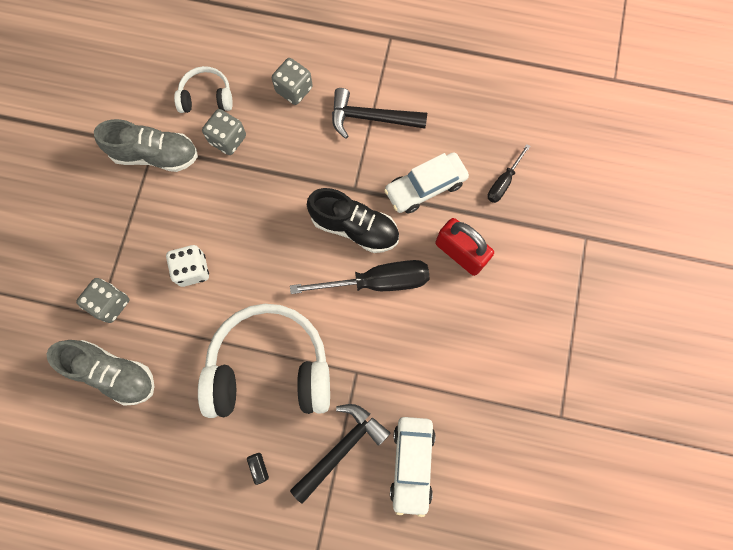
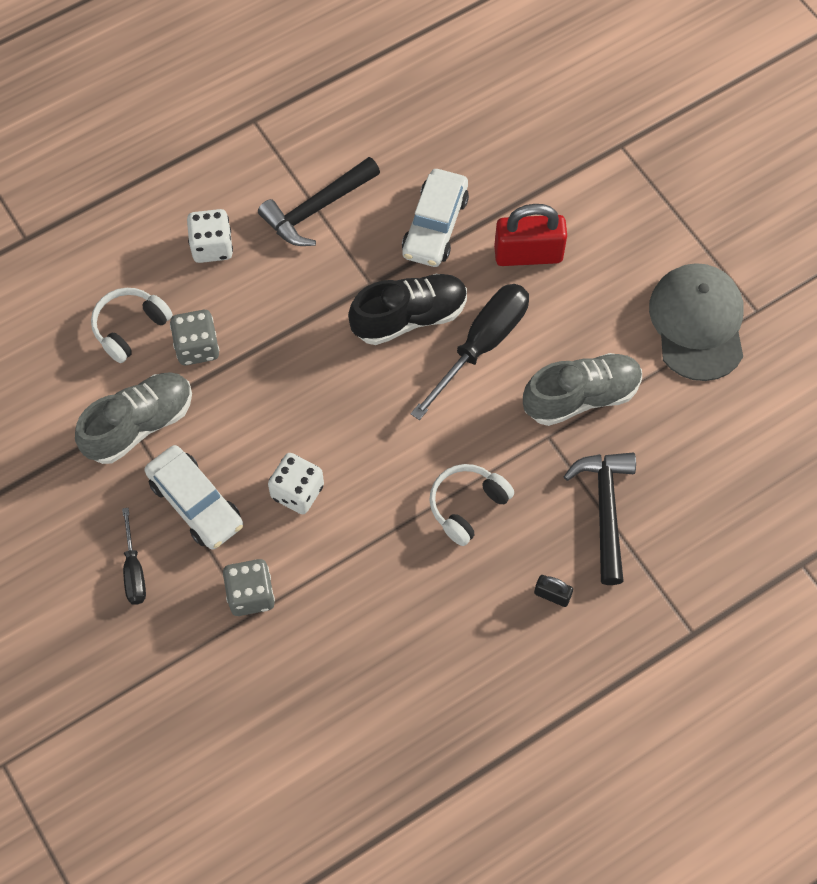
camera: 45 degrees left, 10 degrees down
grey shoe [46,340,155,405] -> grey shoe moved to [523,353,642,426]
white headphones [198,304,330,418] -> white headphones [429,464,514,546], size x0.49
grey dice [272,58,313,105] -> white dice [187,209,233,263]
white car [390,417,435,517] -> white car moved to [144,445,243,550]
black screwdriver [487,144,530,203] -> black screwdriver moved to [122,508,146,605]
none -> grey cap [649,263,744,381]

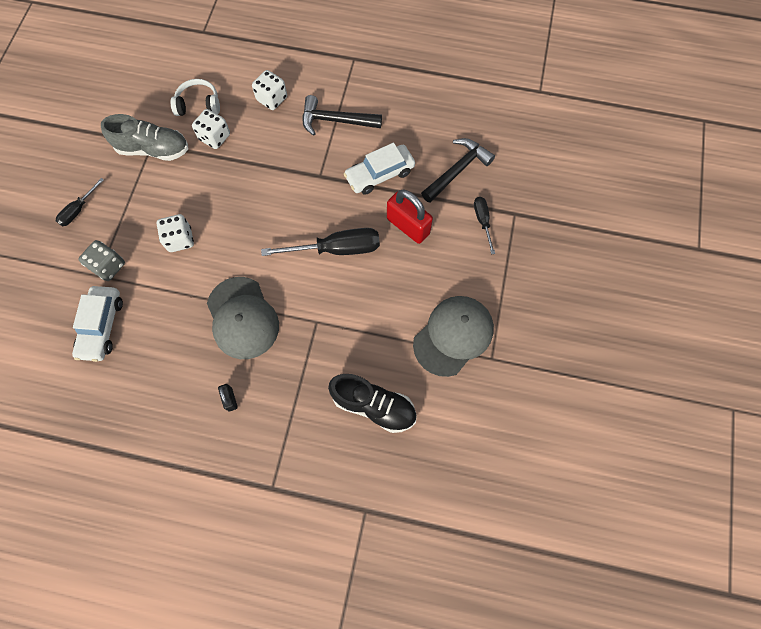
camera: 45 degrees right, 5 degrees up
white car [144,445,243,550] -> white car moved to [72,286,123,362]
grey dice [170,310,219,365] -> white dice [192,109,230,149]
black shoe [348,274,467,345] -> black shoe moved to [328,374,417,433]
white headphones [429,464,514,546] -> grey cap [207,277,279,359]
grey shoe [523,353,642,426] -> none
black hammer [564,453,636,585] -> black hammer moved to [421,138,495,203]
none -> black screwdriver [474,197,495,254]

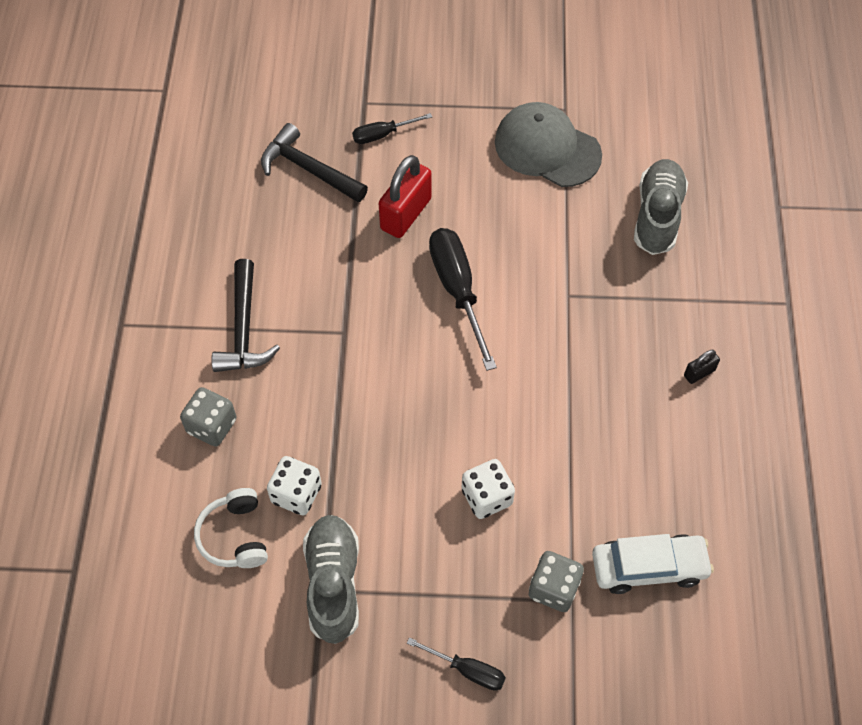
camera: 100 degrees left, 10 degrees down
grey cap [207,277,279,359] -> none
white dice [252,70,287,110] -> grey dice [180,387,237,447]
black shoe [328,374,417,433] -> grey shoe [634,159,688,255]
white car [344,143,415,195] -> none

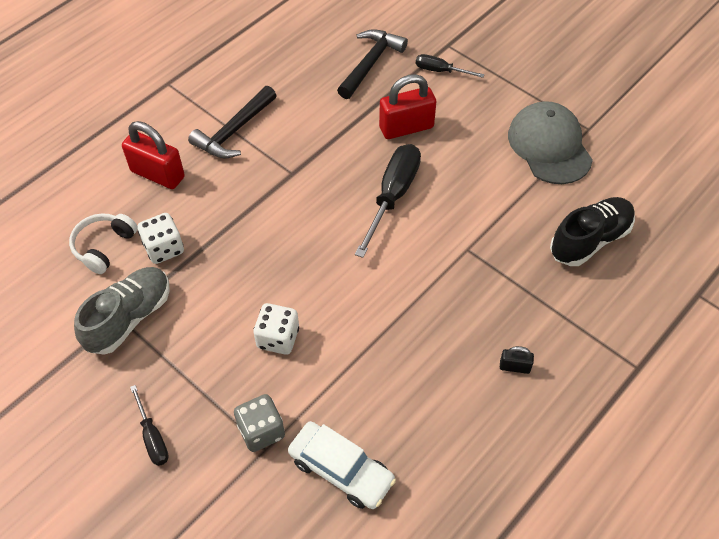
camera: 40 degrees right, 5 degrees down
grey dice [180,387,237,447] -> red padlock [122,121,185,189]
black hammer [261,123,368,202] -> black hammer turned 45 degrees clockwise [337,29,408,99]
grey shoe [634,159,688,255] -> black shoe [550,197,635,266]

